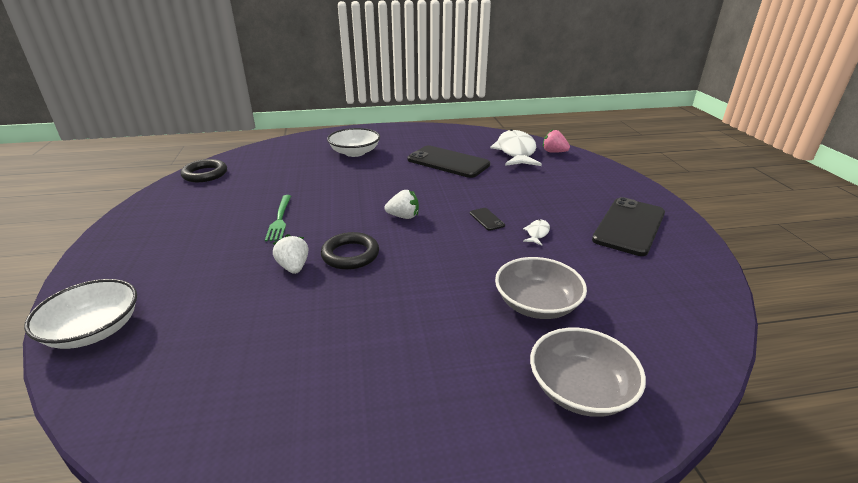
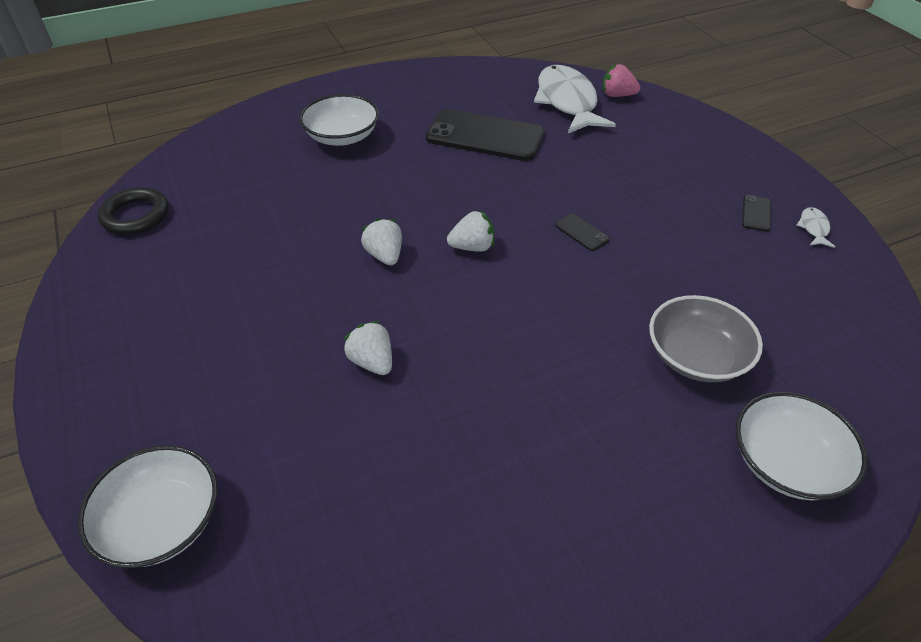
camera: 15 degrees left, 15 degrees up
green fork [265,195,291,241] -> none
black ring [321,232,379,270] -> none
white fish [523,220,550,246] -> white fish moved to [797,207,835,248]
grey bowl [530,328,646,417] -> white bowl [735,392,868,500]
black phone [592,197,665,256] -> black phone [742,195,771,232], size x0.41
none -> white strawberry [361,218,402,265]

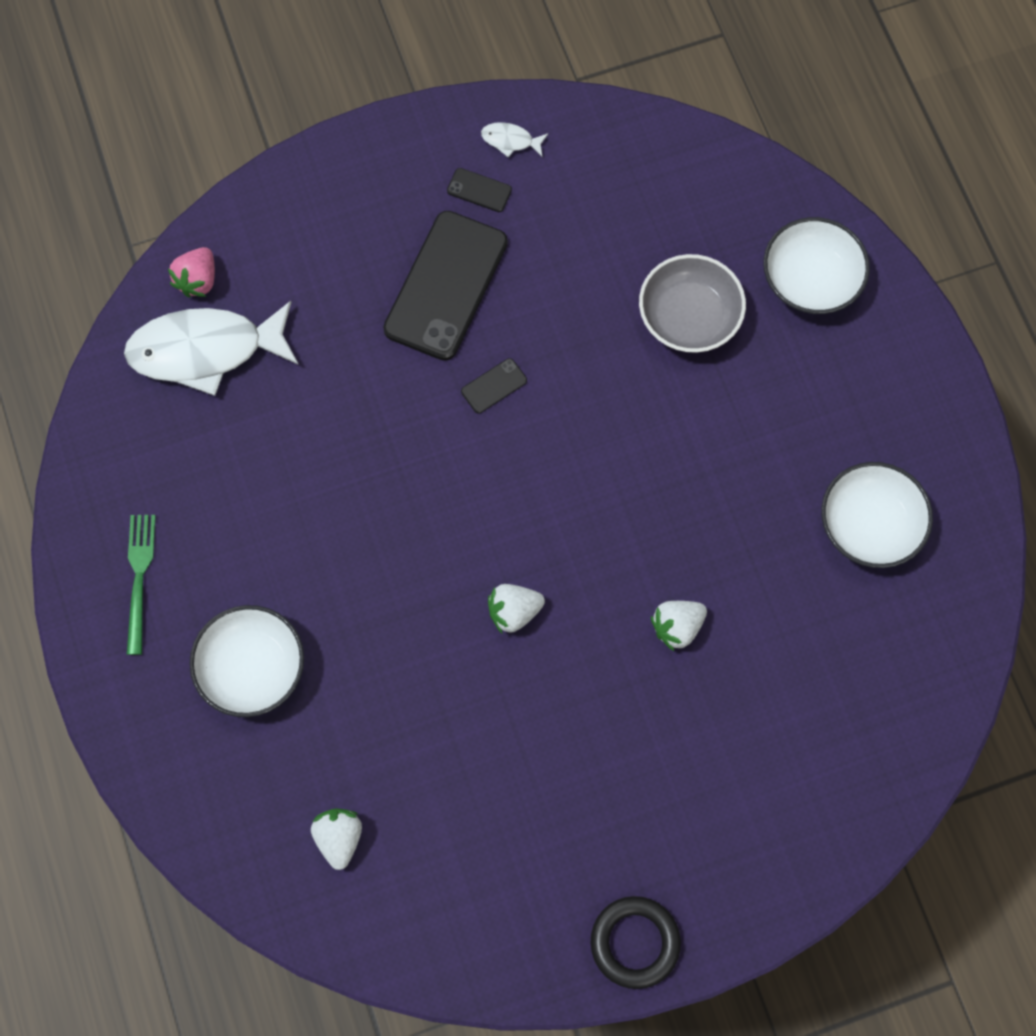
camera: 85 degrees left, 25 degrees up
white bowl [77,445,217,568] -> white bowl moved to [821,462,933,568]
black ring [98,187,169,235] -> black ring moved to [591,896,681,989]
black phone [425,109,545,161] -> black phone moved to [383,211,508,361]
white strawberry [447,210,494,252] -> white strawberry moved to [311,809,362,870]
none -> green fork [127,515,156,655]

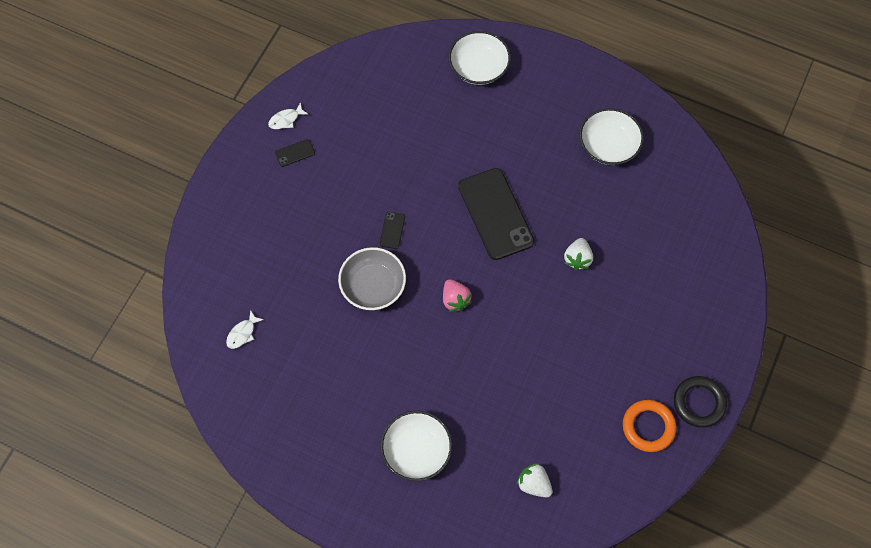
camera: 45 degrees left, 5 degrees down
white fish [124,301,299,396] -> white fish [226,310,264,349], size x0.40
green fork [127,515,156,655] -> none
pink strawberry [168,247,215,297] -> pink strawberry moved to [443,279,472,312]
black phone [383,211,508,361] -> black phone moved to [458,168,534,260]
white strawberry [488,584,545,633] -> none
grey bowl [639,254,746,353] -> grey bowl moved to [338,247,406,310]
none -> orange ring [623,400,676,452]

